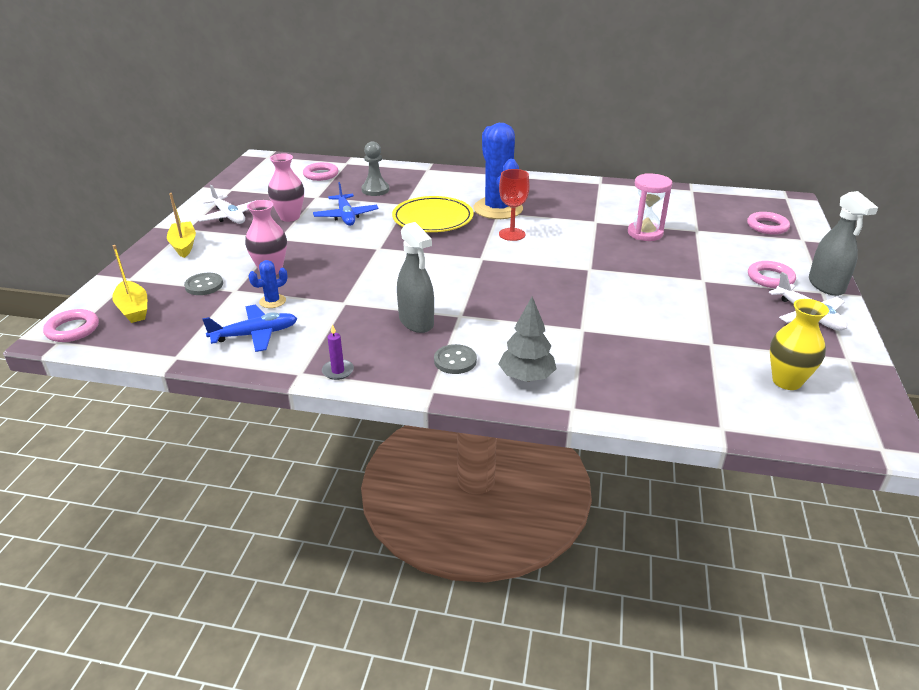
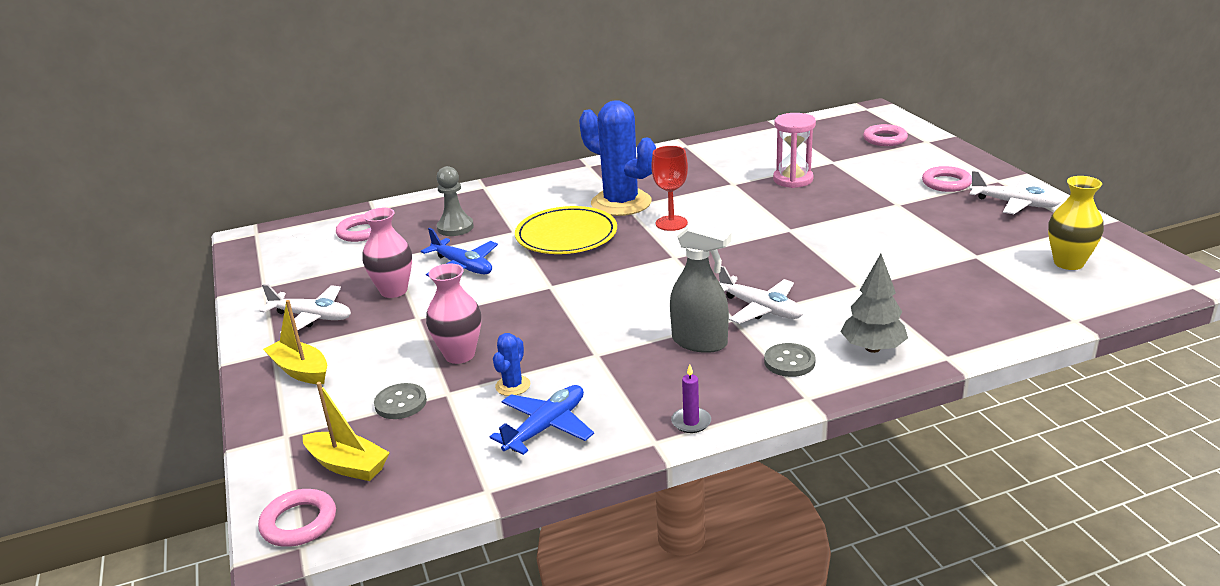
camera: 30 degrees left, 5 degrees down
grey spray bottle [809,191,878,296] -> none
none -> white plane [719,266,803,324]

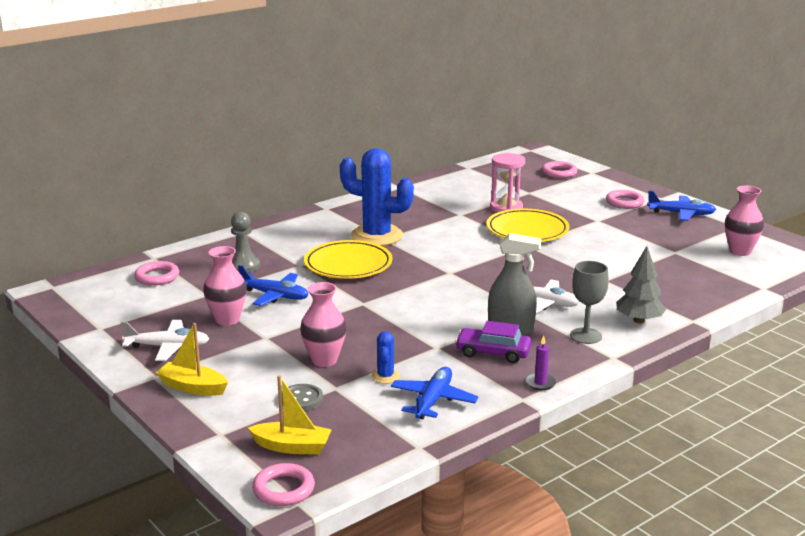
camera: 20 degrees left, 5 degrees down
red goblet [651,146,688,231] -> none
grey button [764,343,816,377] -> grey goblet [570,261,609,344]
white plane [970,171,1061,214] -> blue plane [647,190,716,221]
yellow vase [1048,176,1104,270] -> pink vase [725,186,764,256]
none -> purple car [455,321,532,363]
none -> yellow plate [486,209,569,242]

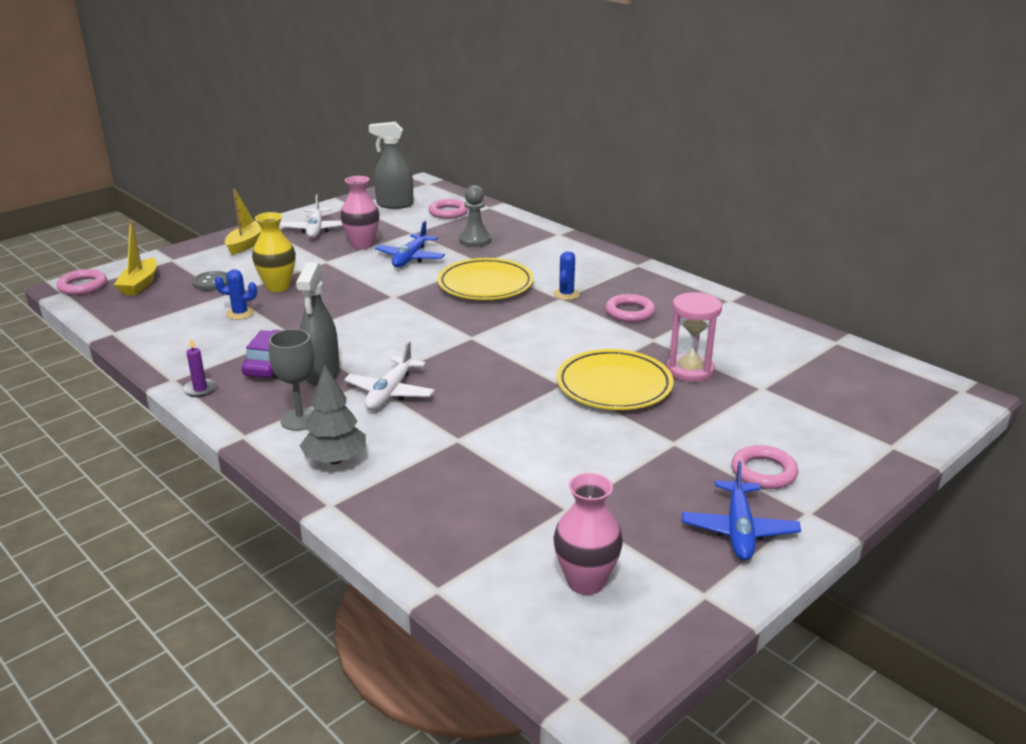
camera: 85 degrees right, 5 degrees up
pink vase [300,282,346,367] -> yellow vase [252,212,296,292]
blue cactus [340,148,414,246] -> blue cactus [553,251,580,300], size x0.43
blue plane [391,367,478,419] -> none
pink ring [542,161,578,178] -> pink ring moved to [605,294,655,322]
none -> grey spray bottle [369,122,413,209]

